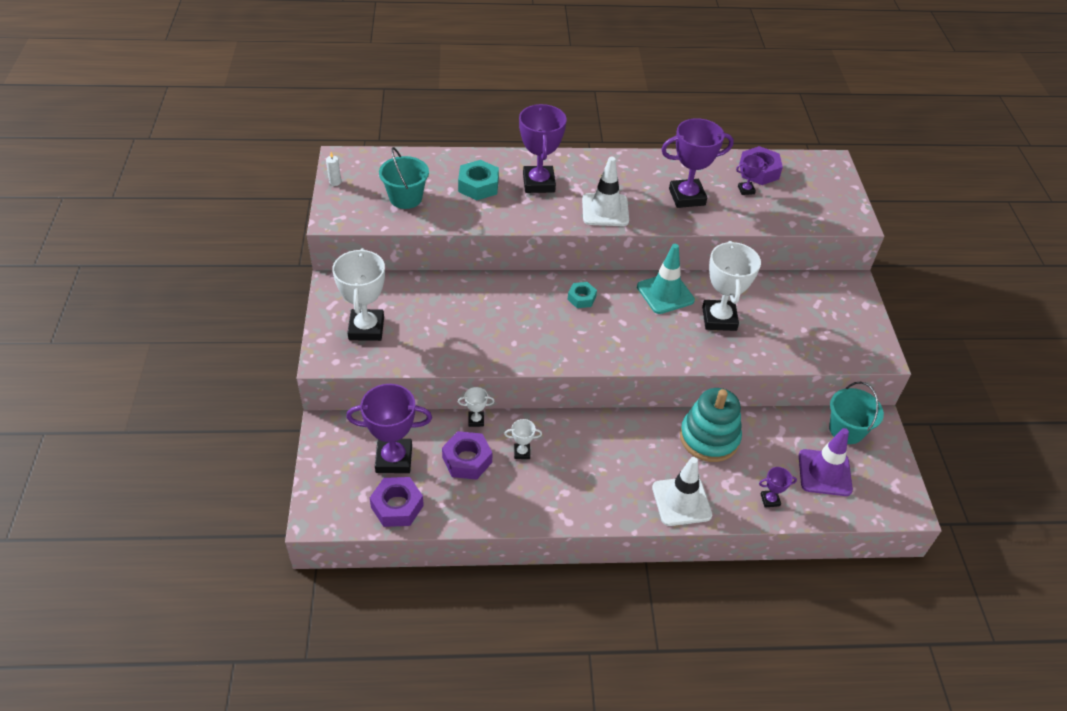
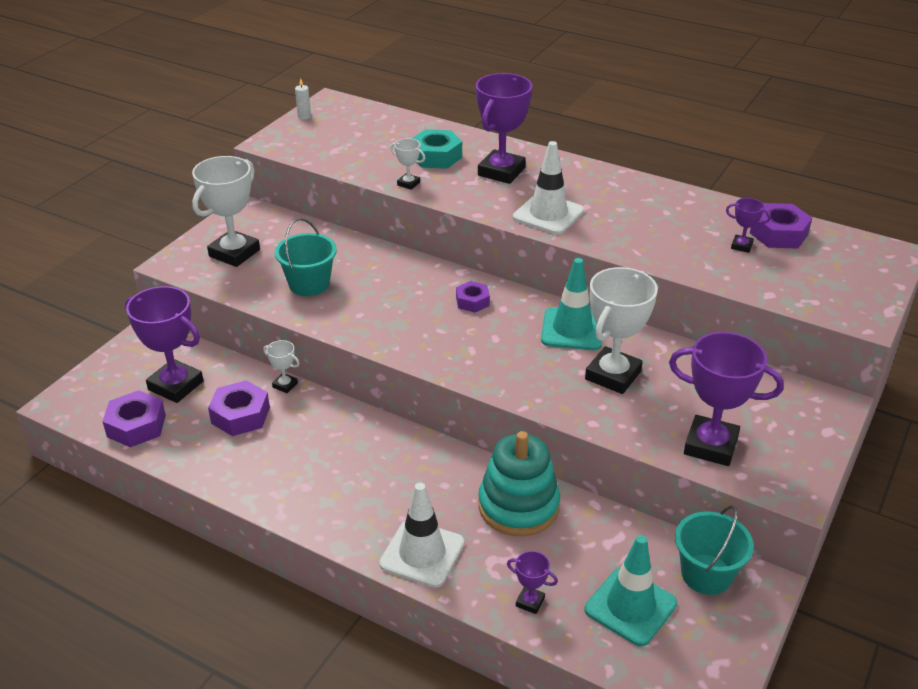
camera: 35 degrees right, 10 degrees down
turquoise bucket [379,147,429,209] -> turquoise bucket moved to [275,218,337,296]
white trophy [504,419,542,459] -> white trophy moved to [390,138,425,190]
turquoise nut [567,282,597,308] -> purple nut [456,281,490,313]
purple trophy [661,118,734,208] -> purple trophy moved to [669,332,784,466]
purple traffic cone [799,428,853,496] -> turquoise traffic cone [585,535,677,646]

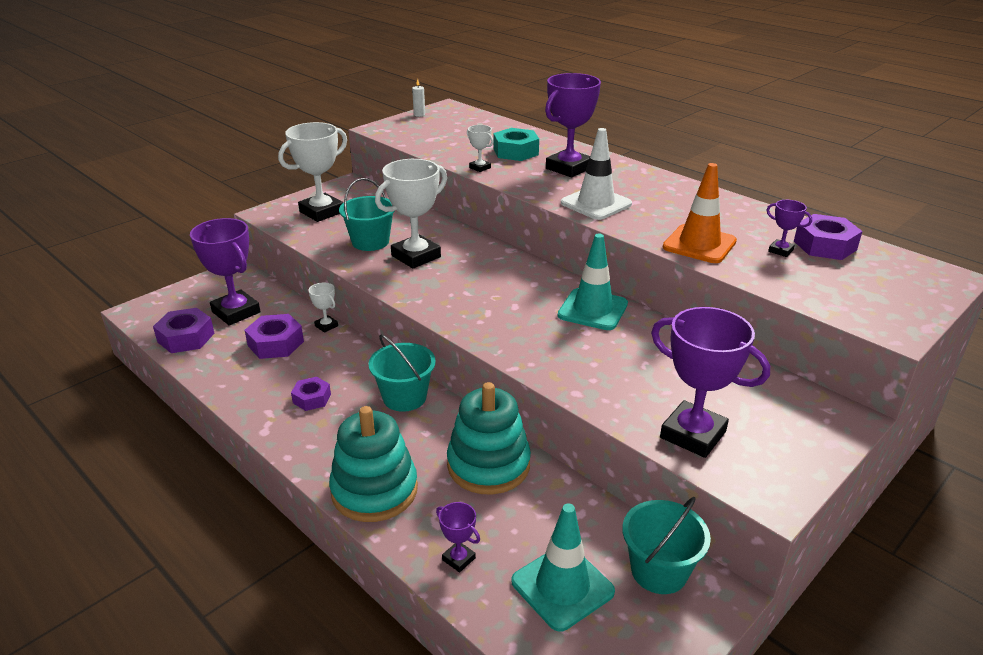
camera: 15 degrees right, 5 degrees down
white traffic cone [379,483,464,588] -> turquoise stacking toy [329,406,418,522]
purple nut [456,281,490,313] -> purple nut moved to [291,377,331,411]
white trophy [585,267,658,394] -> white trophy moved to [375,159,447,268]
none -> turquoise bucket [369,334,436,412]
none -> orange traffic cone [663,163,737,263]

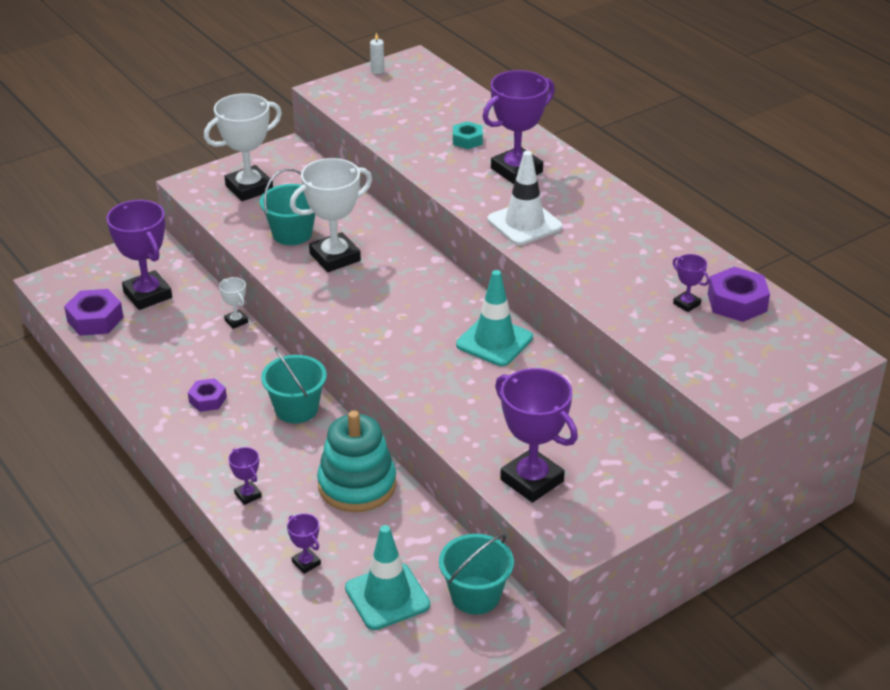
camera: 10 degrees right, 5 degrees up
purple nut [245,314,304,359] -> none
turquoise stacking toy [329,406,418,522] -> purple trophy [228,447,262,505]
white trophy [467,125,493,172] -> none
turquoise nut [493,128,539,161] -> turquoise nut [453,121,483,149], size x0.63
orange traffic cone [663,163,737,263] -> none

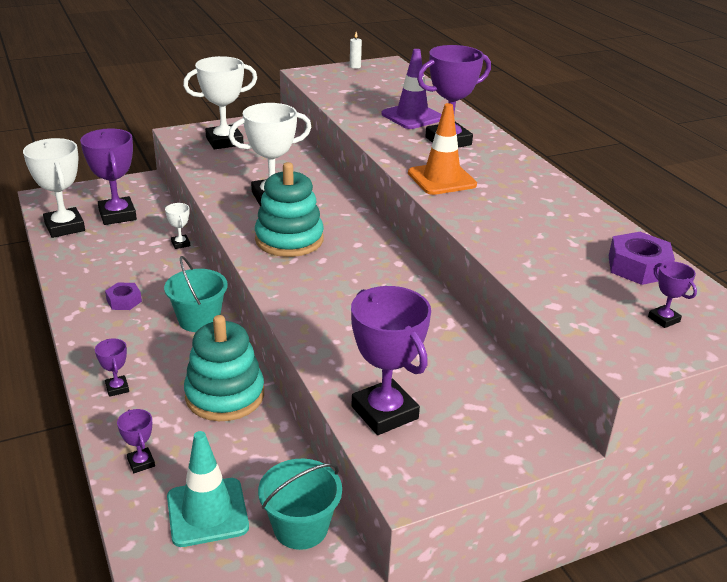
camera: 10 degrees right, 5 degrees down
purple nut [64,289,124,336] -> white trophy [23,138,85,238]
turquoise bucket [260,169,315,245] -> none
turquoise nut [453,121,483,149] -> purple traffic cone [382,49,442,129]
turquoise traffic cone [456,270,533,366] -> none
white traffic cone [487,151,562,245] -> orange traffic cone [408,103,477,195]
purple trophy [673,254,710,312] -> purple trophy moved to [648,261,697,328]
none -> turquoise stacking toy [255,162,324,257]

